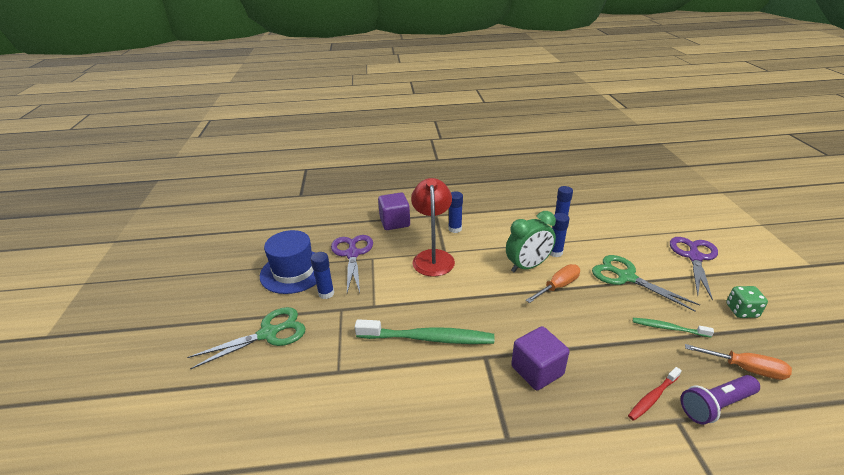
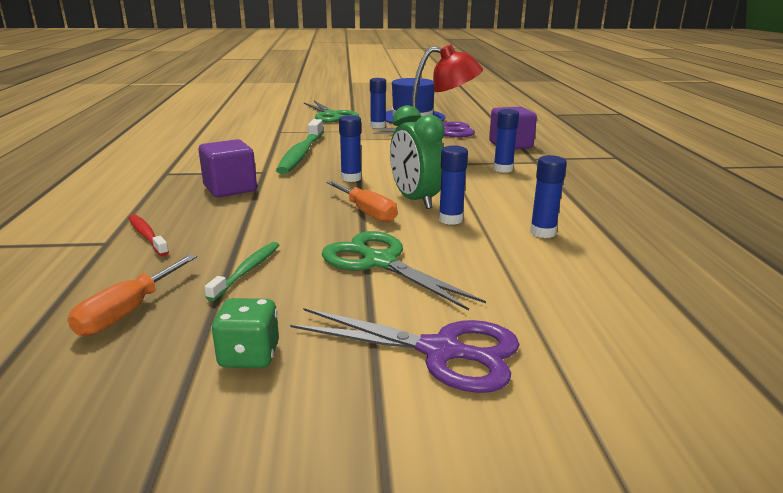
camera: 90 degrees right, 10 degrees down
green scissors [592,255,700,311] -> green scissors turned 90 degrees counterclockwise [322,231,486,311]
purple flashlight [680,375,760,425] -> none
none -> blue glue stick [339,115,362,182]

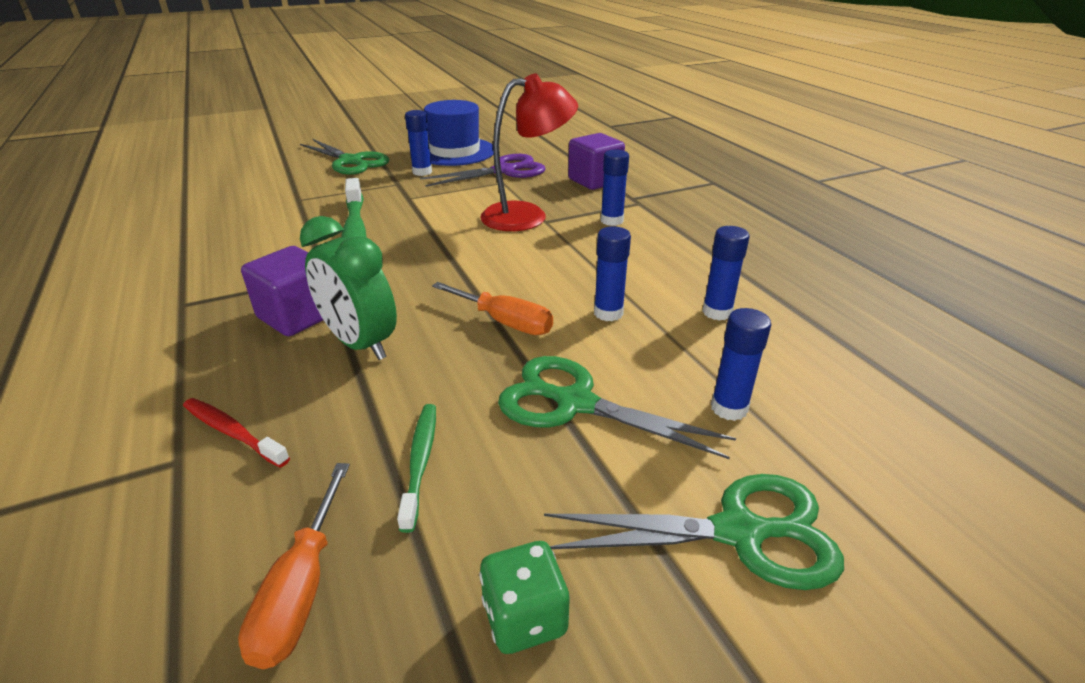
camera: 20 degrees left, 10 degrees up
purple scissors [290,308,520,393] -> green scissors [544,474,844,590]
blue glue stick [339,115,362,182] -> blue glue stick moved to [711,308,771,421]
green clock [390,105,445,209] -> green clock moved to [300,216,397,360]

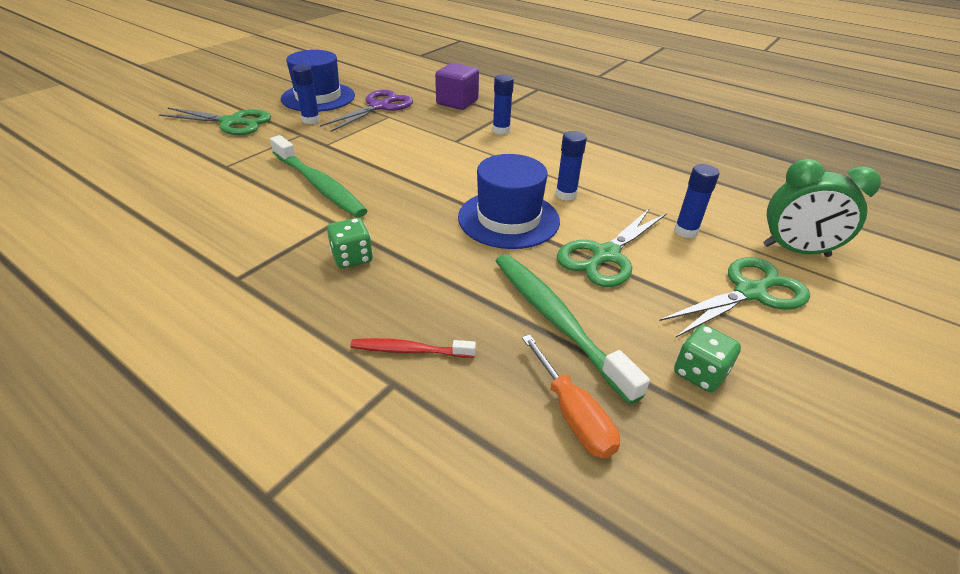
camera: 30 degrees left, 5 degrees up
purple cube [241,246,323,336] -> green dice [327,218,373,268]
green clock [300,216,397,360] -> green clock moved to [763,159,881,257]
green toothbrush [397,404,436,533] -> green toothbrush [496,254,650,404], size x1.90
orange screwdriver [432,282,553,335] -> blue hat [458,154,560,249]
red lamp [480,73,578,231] -> none
green scissors [498,356,736,459] -> green scissors turned 45 degrees counterclockwise [557,208,667,287]
blue glue stick [702,226,750,321] -> none

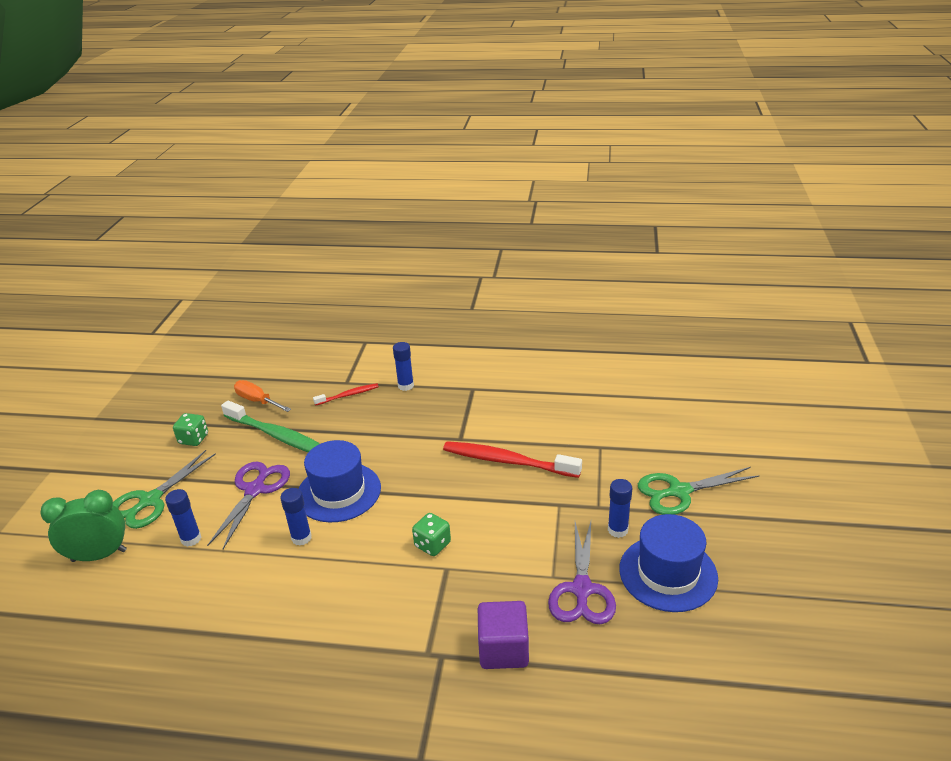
camera: 155 degrees right, 5 degrees down
green toothbrush [270,135,368,218] -> red toothbrush [443,441,582,478]
green dice [327,218,373,268] -> green dice moved to [412,513,451,556]
blue glue stick [493,74,514,135] -> blue glue stick moved to [393,342,414,391]
green scissors [557,208,667,287] -> purple scissors [207,461,290,549]

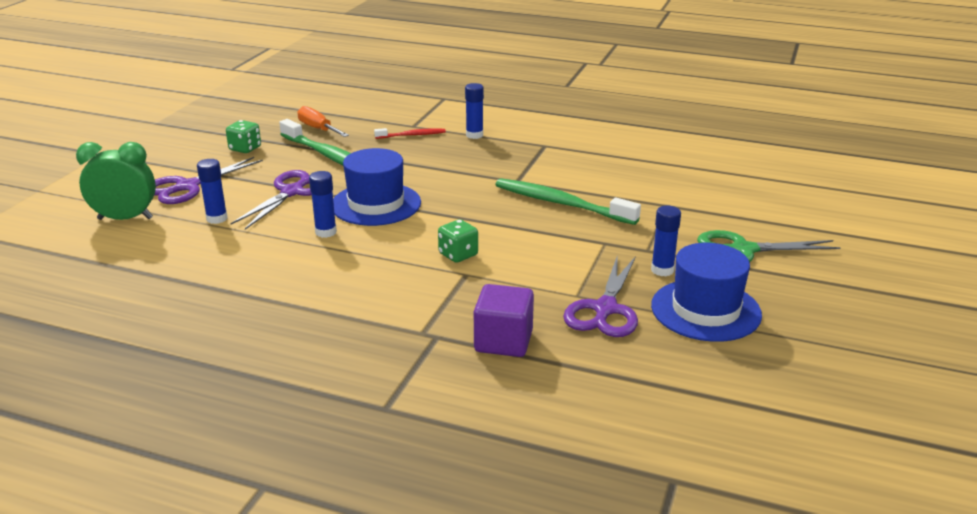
camera: 10 degrees right, 5 degrees down
green scissors [113,450,216,529] -> purple scissors [154,157,263,204]
red toothbrush [443,441,582,478] -> green toothbrush [495,178,641,225]

